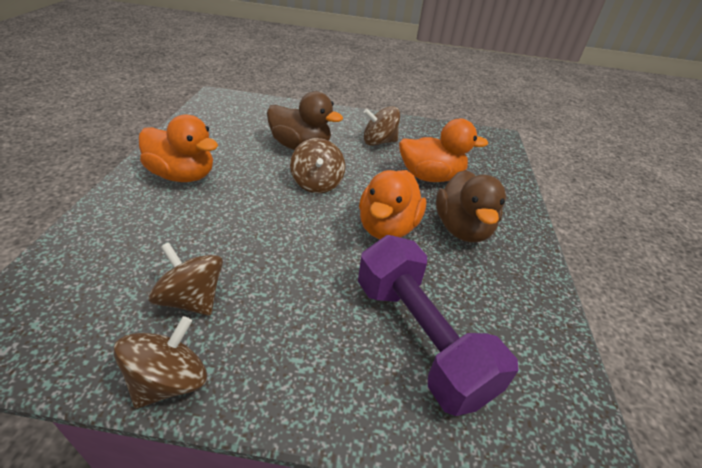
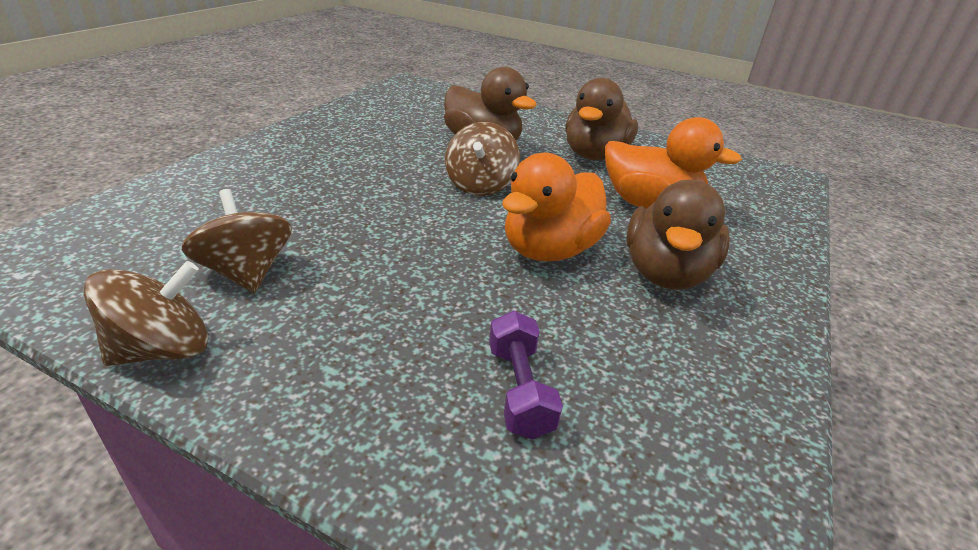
camera: 20 degrees right, 5 degrees down
orange duck [139,114,218,182] -> none
purple dumbbell [358,235,519,416] -> purple dumbbell [489,311,563,439], size x0.48
brown spinning top [364,106,400,146] -> brown duck [565,78,638,161]

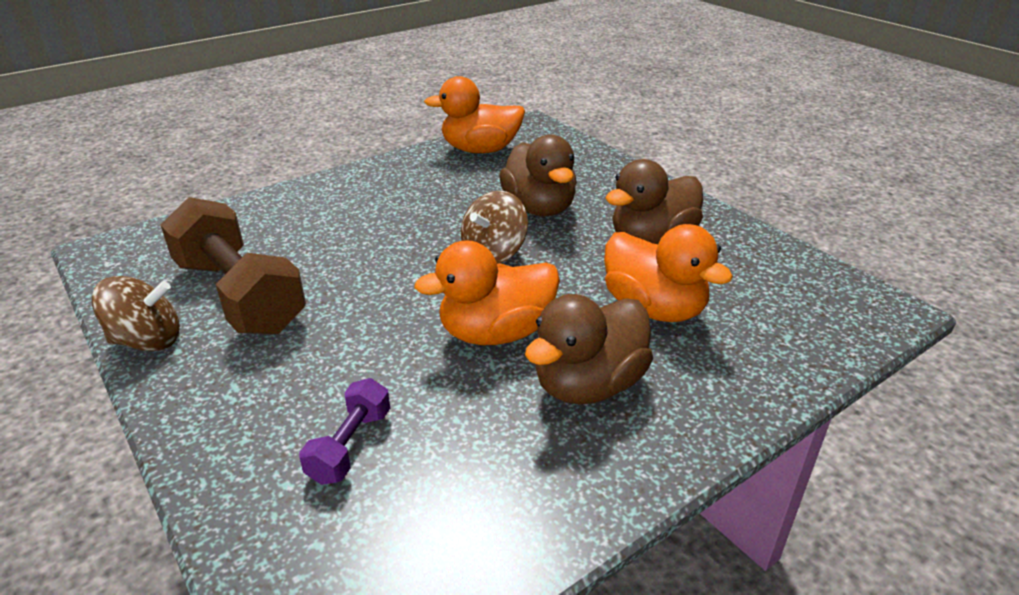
camera: 30 degrees right, 0 degrees up
brown spinning top [182,189,292,293] -> brown dumbbell [161,197,306,334]
none -> orange duck [424,76,525,153]

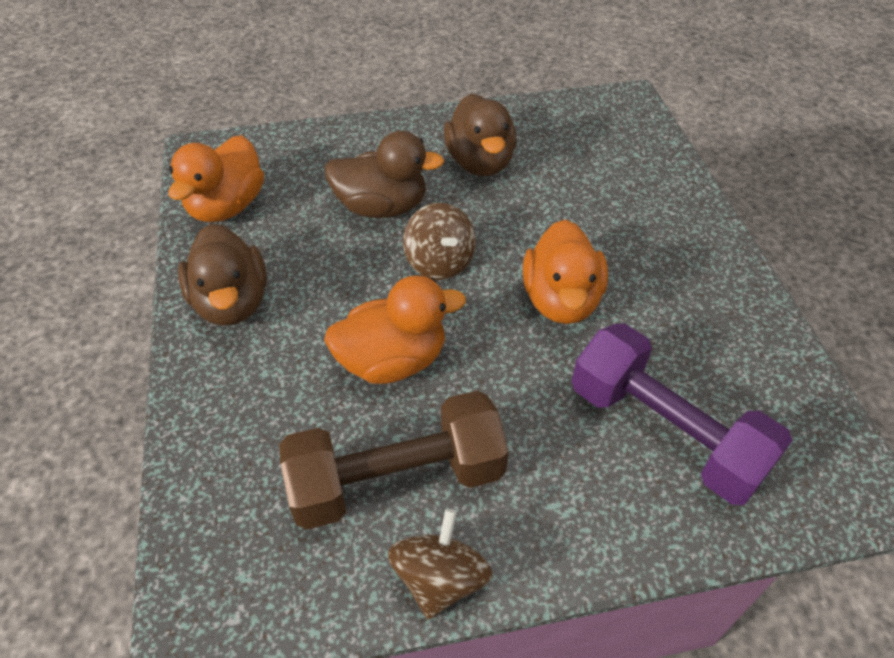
camera: 65 degrees left, 15 degrees up
purple dumbbell [299,378,390,485] -> purple dumbbell [572,324,793,505], size x2.09
brown duck [525,294,653,405] -> brown duck moved to [178,224,267,326]
orange duck [604,224,733,322] -> orange duck moved to [324,275,466,384]

